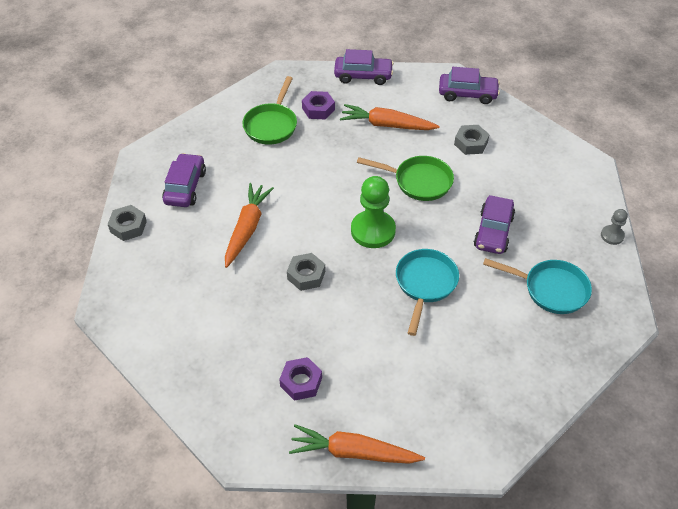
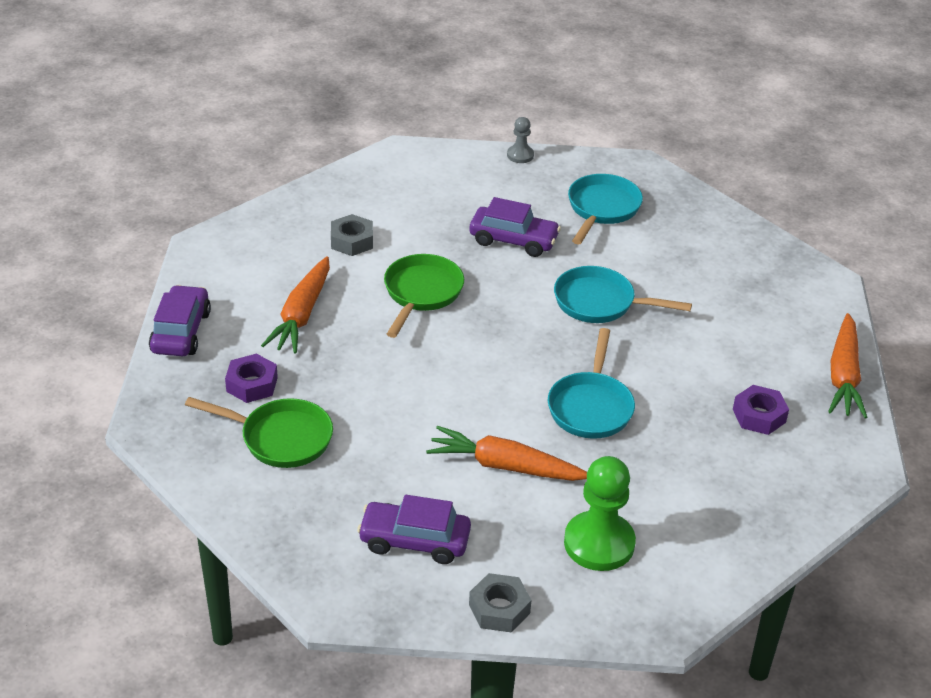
camera: 90 degrees left, 10 degrees down
grey nut [287,253,325,291] -> turquoise pan [548,328,635,439]
green pawn [351,176,396,248] -> green pawn moved to [564,456,636,571]
purple car [439,67,500,104] -> none

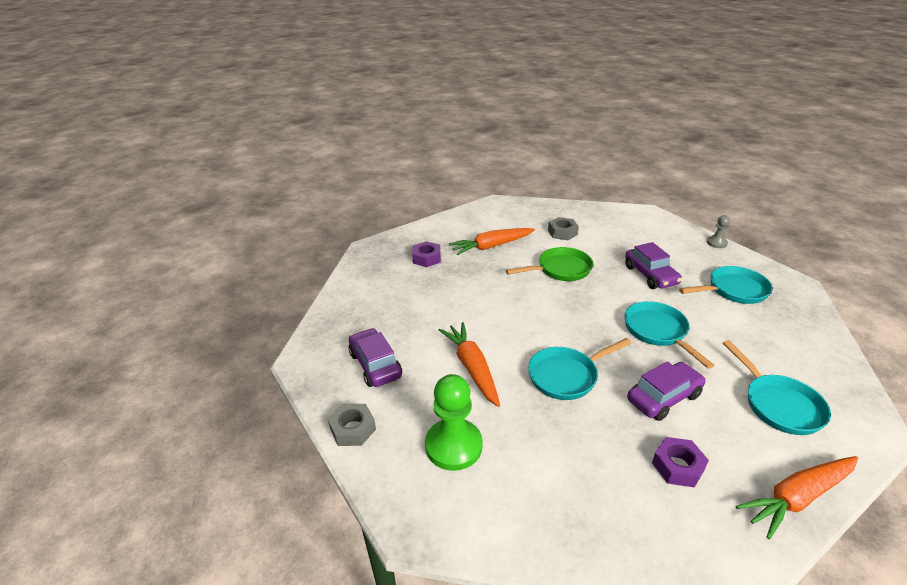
camera: 55 degrees right, 5 degrees down
purple car [149,285,211,356] -> purple car moved to [627,361,706,421]
green pan [185,397,333,468] -> none
none -> turquoise pan [723,340,831,435]

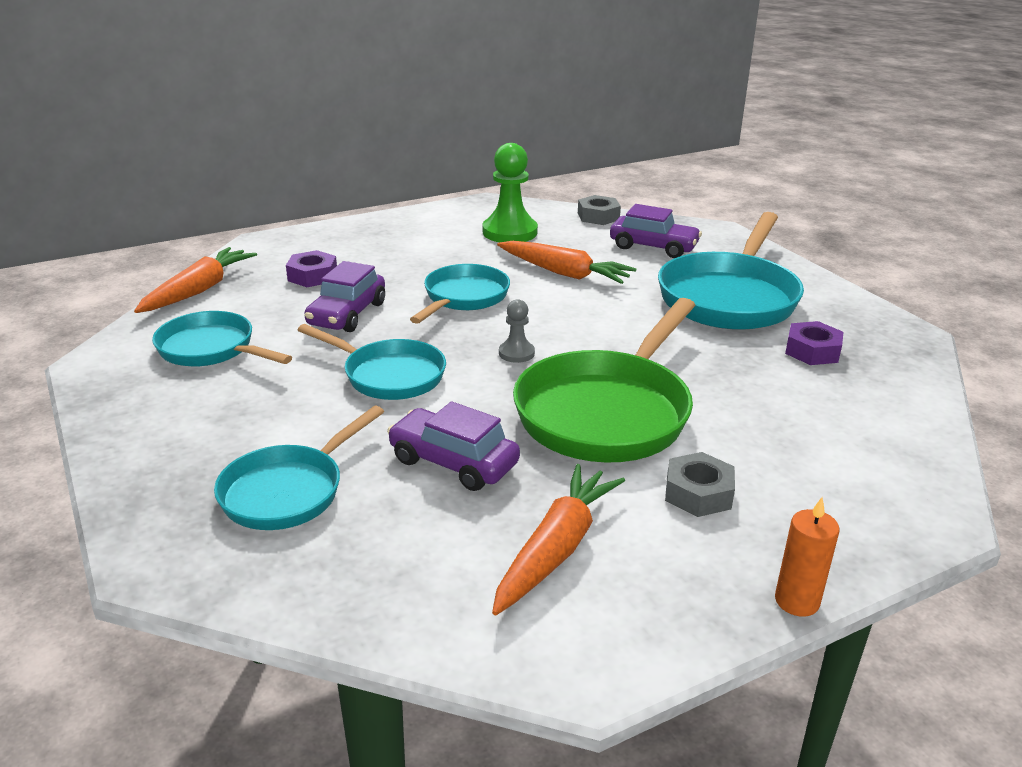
camera: 140 degrees right, 5 degrees down
orange carrot [449,228,535,255] -> orange carrot moved to [492,464,625,616]
green pan [506,247,593,281] -> green pan [513,298,696,463], size x1.64
grey pawn [707,215,730,248] -> grey pawn moved to [499,299,535,363]
none -> turquoise pan [658,212,804,330]
none -> orange candle [775,497,839,617]

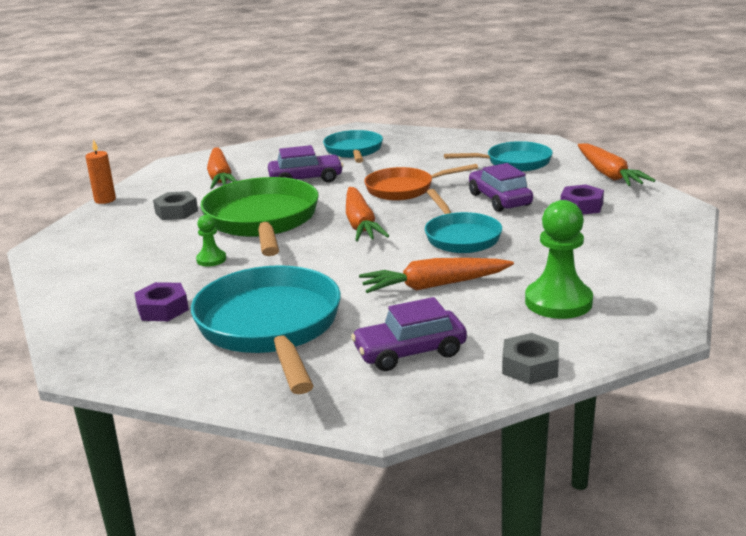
camera: 140 degrees right, 5 degrees down
turquoise pan [298,324,446,400] -> orange pan [364,164,478,201]
grey pawn [499,299,535,363] -> orange carrot [346,187,389,241]
none -> green pawn [196,215,226,267]

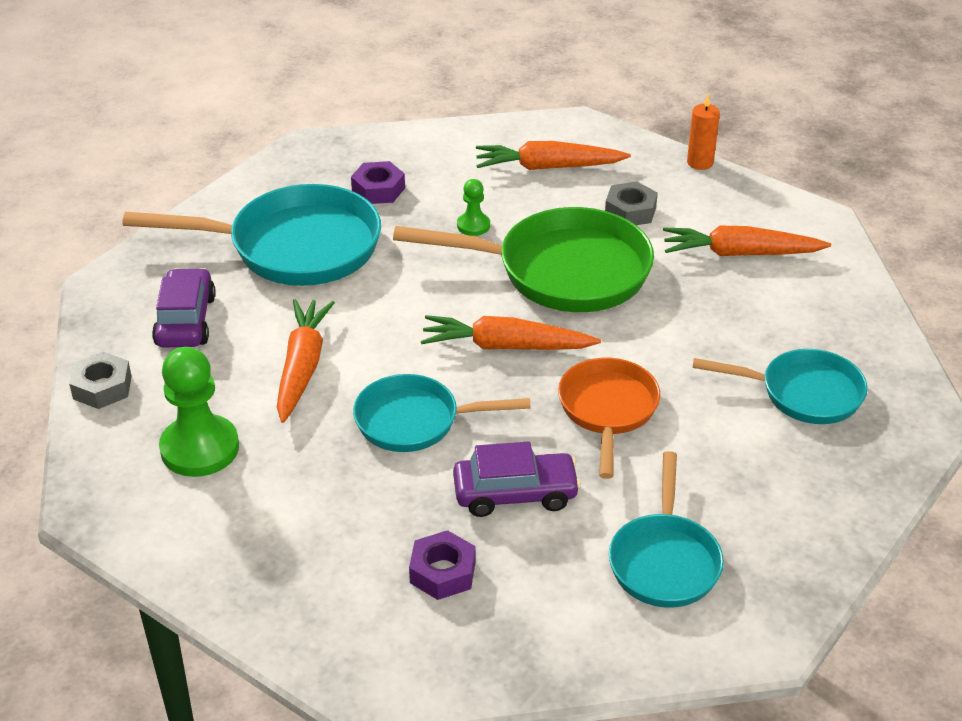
camera: 105 degrees right, 15 degrees up
purple car [268,145,343,183] -> none
orange carrot [578,143,656,186] -> orange carrot moved to [476,141,631,170]

